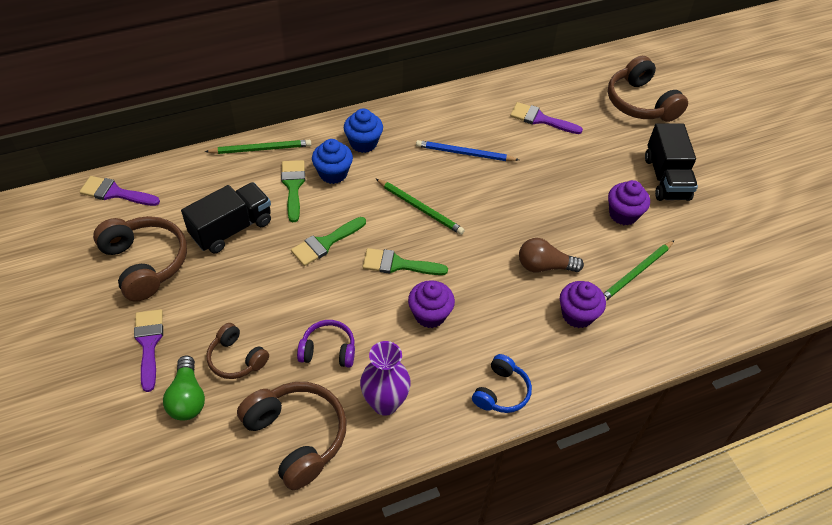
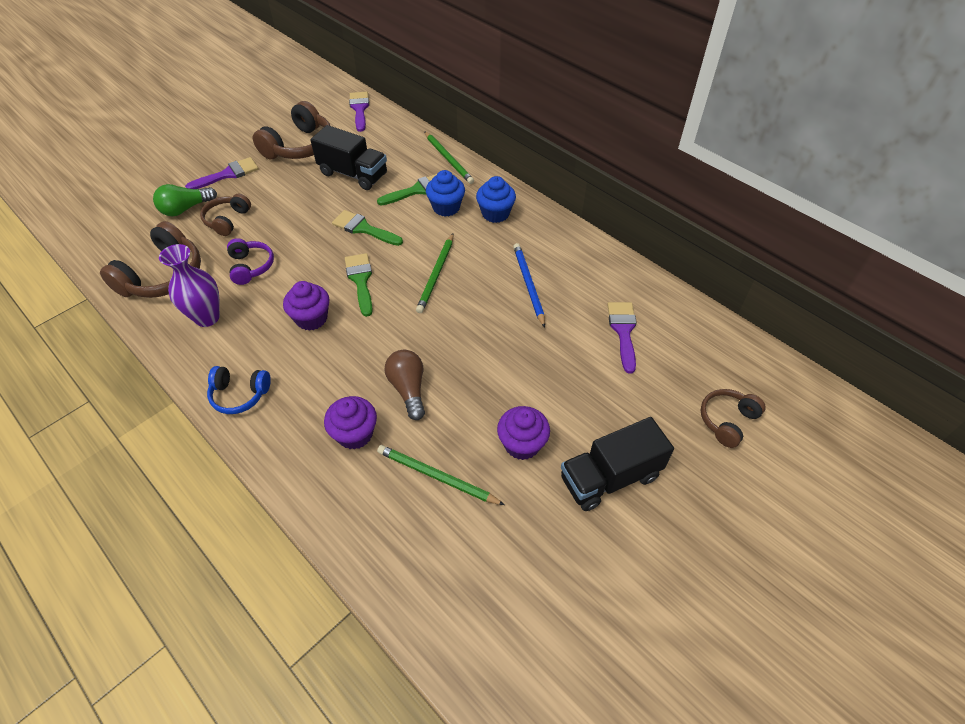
camera: 70 degrees right, 0 degrees up
brown headphones [608,56,688,122] -> brown headphones [701,389,766,448], size x0.59

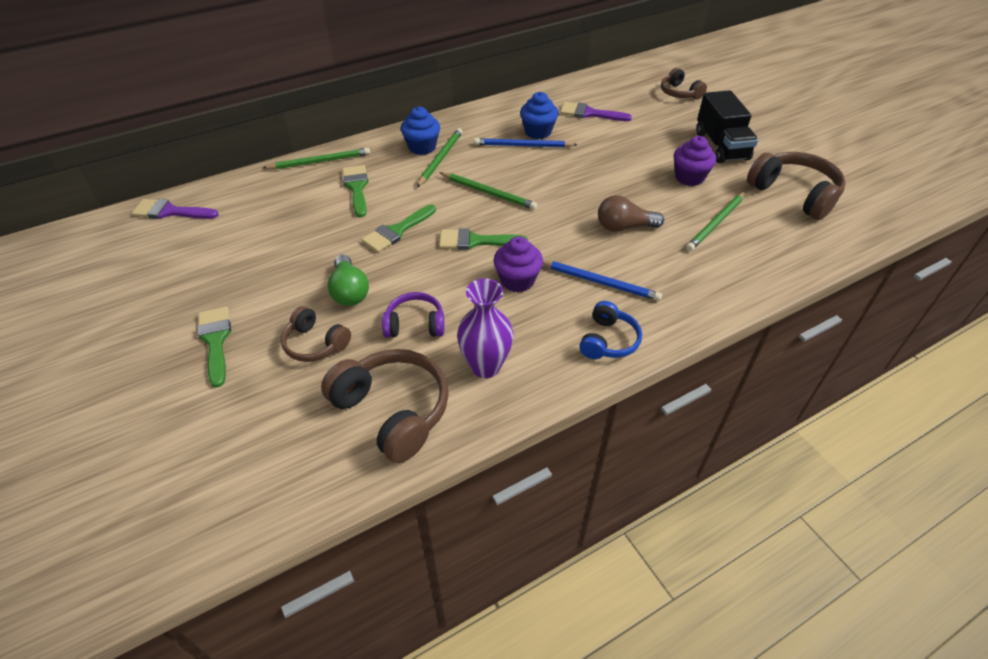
camera: 75 degrees left, 5 degrees down
green light bulb [153,184,217,216] -> green light bulb moved to [328,254,369,306]
purple brush [185,157,259,189] -> green brush [198,306,231,388]
brown headphones [253,101,330,159] -> brown headphones moved to [747,152,846,220]
black truck [310,125,387,190] -> none
purple cupcake [324,396,377,450] -> none
blue cupcake [426,170,465,217] -> blue cupcake moved to [520,92,559,139]
none -> green pencil [417,128,463,187]
none -> blue pencil [543,260,662,301]

